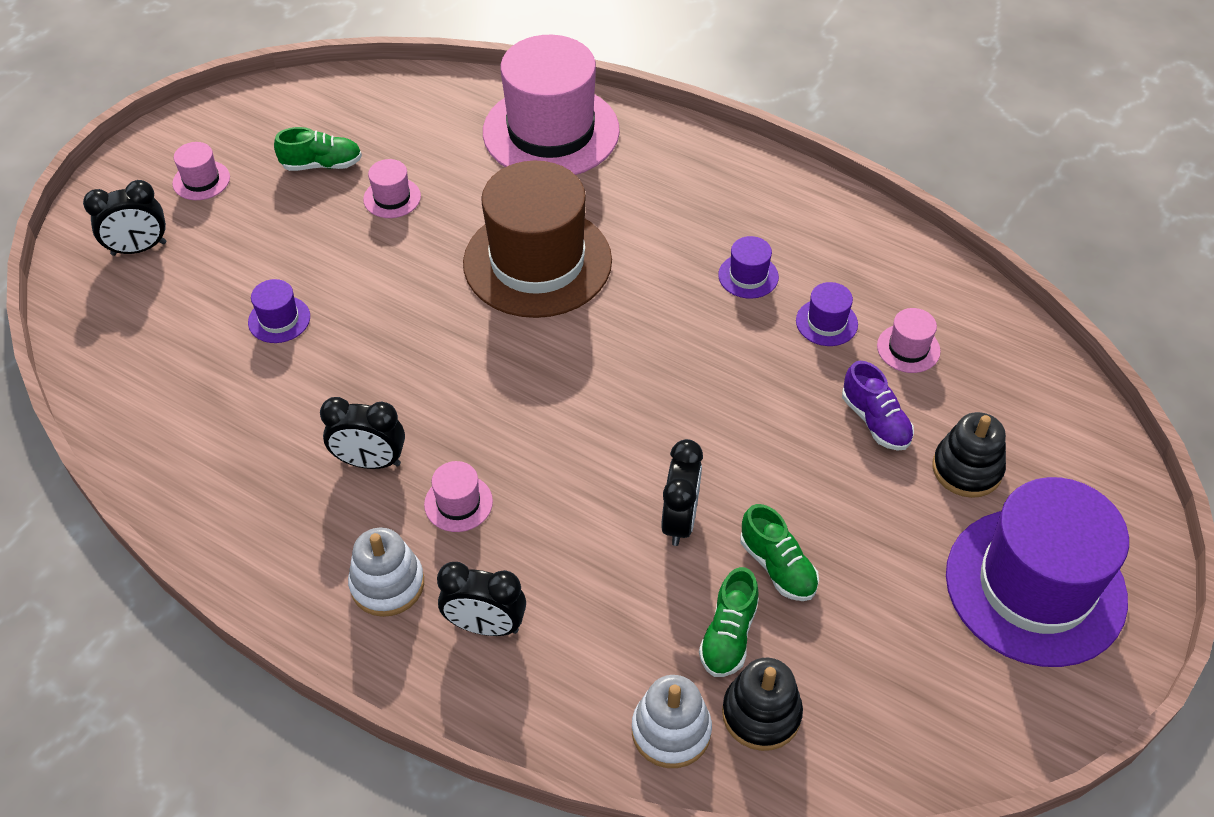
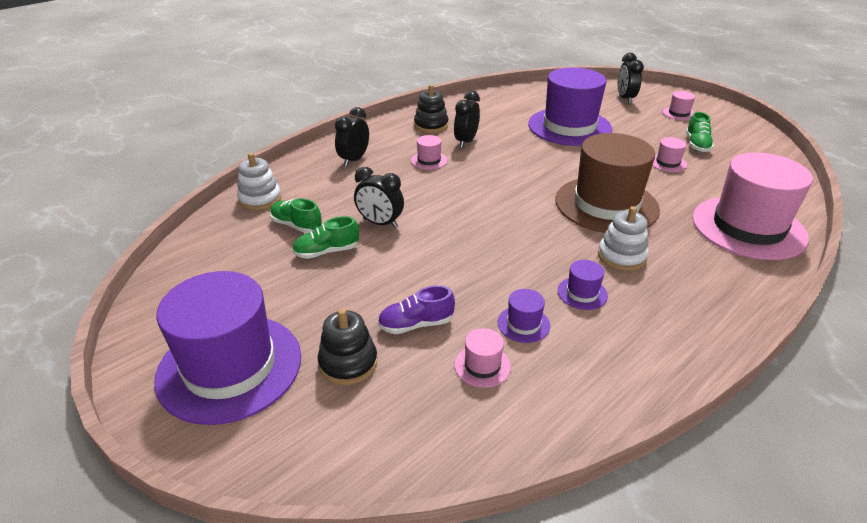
camera: 105 degrees right, 15 degrees down
purple hat [248,279,310,343] -> purple hat [528,67,612,146], size x2.49
white stacking toy [348,528,424,617] -> white stacking toy moved to [598,206,649,271]
black stacking toy [722,658,803,751] -> black stacking toy moved to [414,85,448,133]

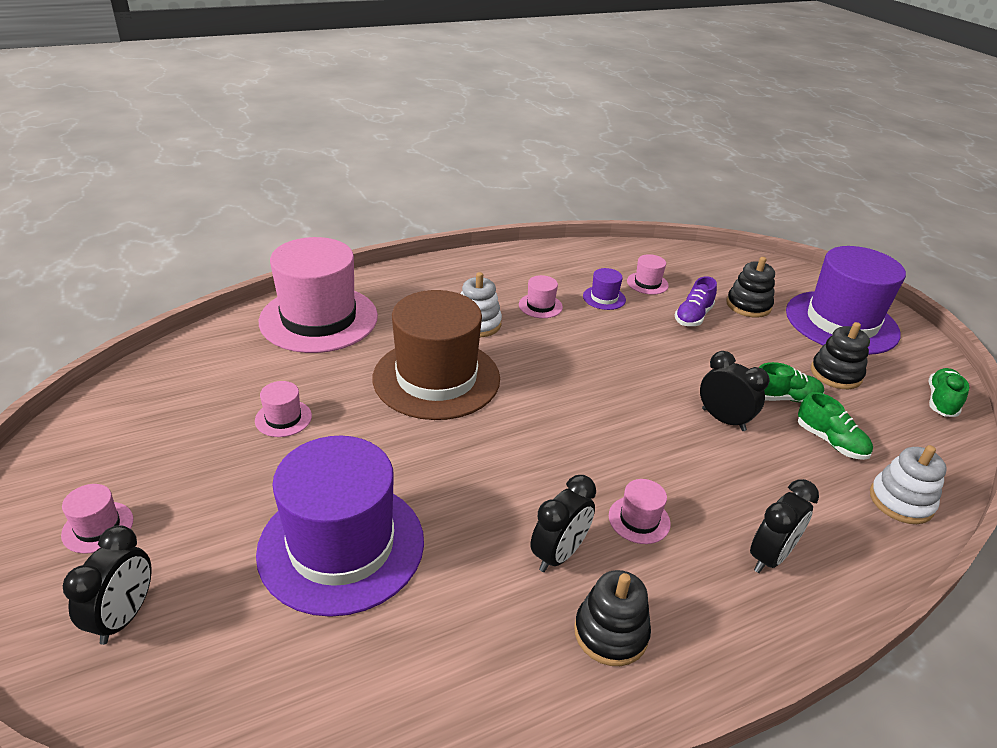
camera: 165 degrees left, 0 degrees up
purple shoe [378,285,455,334] -> purple shoe turned 120 degrees clockwise [675,276,717,326]
purple hat [558,260,608,310] -> pink hat [519,275,563,318]
green shoe [686,112,714,152] -> green shoe moved to [928,368,969,417]
none -> black stacking toy [811,322,870,389]

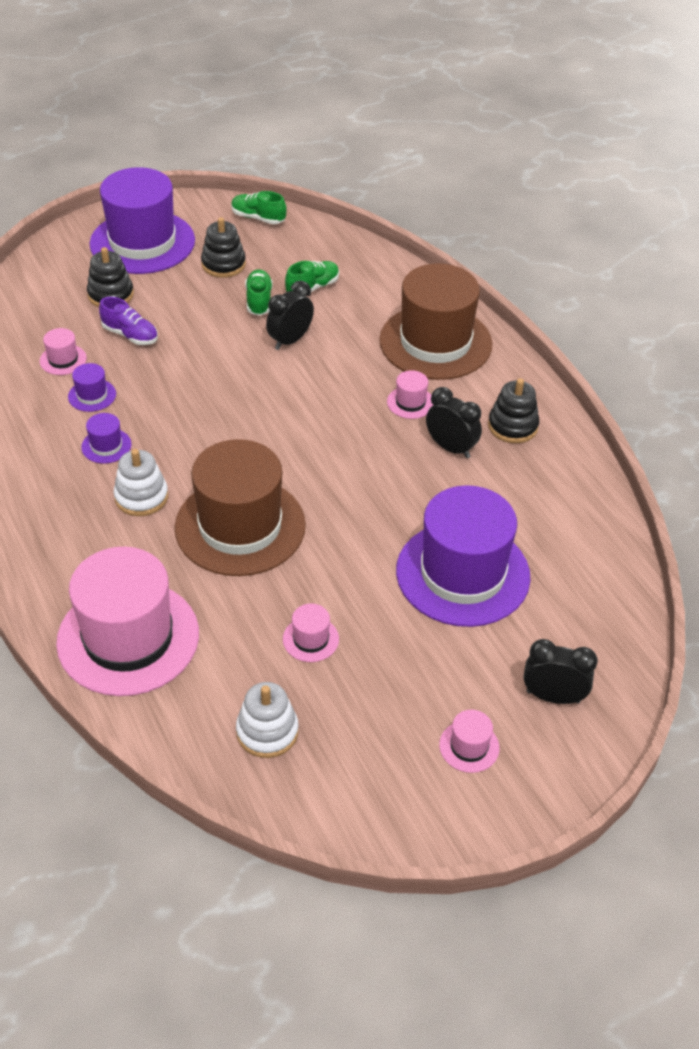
camera: 90 degrees left, 10 degrees up
pink hat [519,275,563,318] -> purple hat [81,413,132,464]
black clock [750,479,819,573] -> brown hat [379,264,492,380]
white stacking toy [870,445,947,524] -> white stacking toy moved to [236,682,299,758]

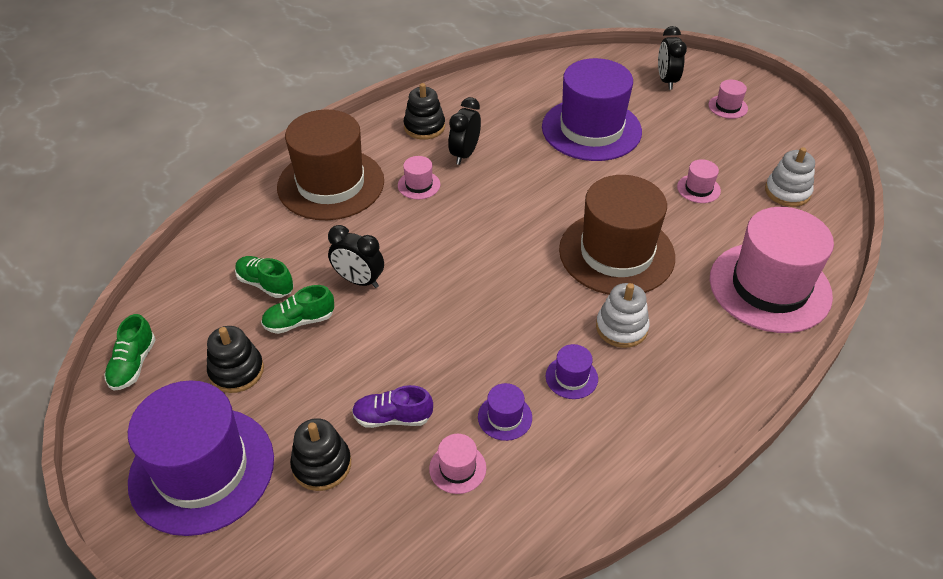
camera: 105 degrees left, 0 degrees up
purple shoe [99,297,158,345] -> purple shoe turned 105 degrees counterclockwise [352,385,433,428]

